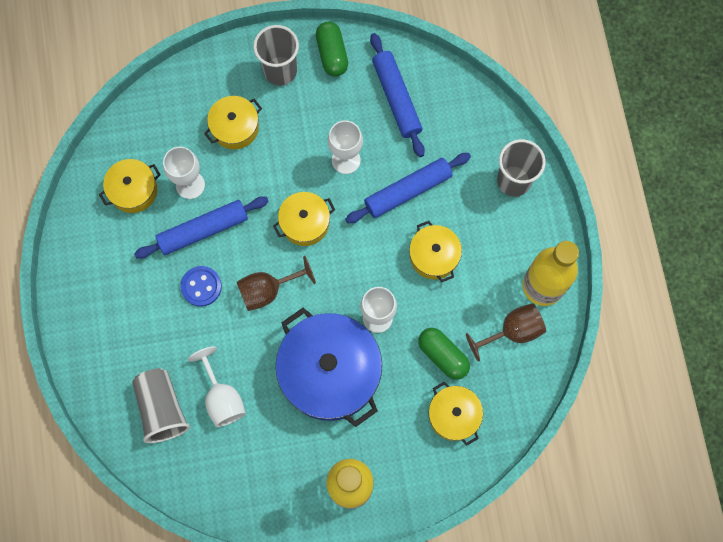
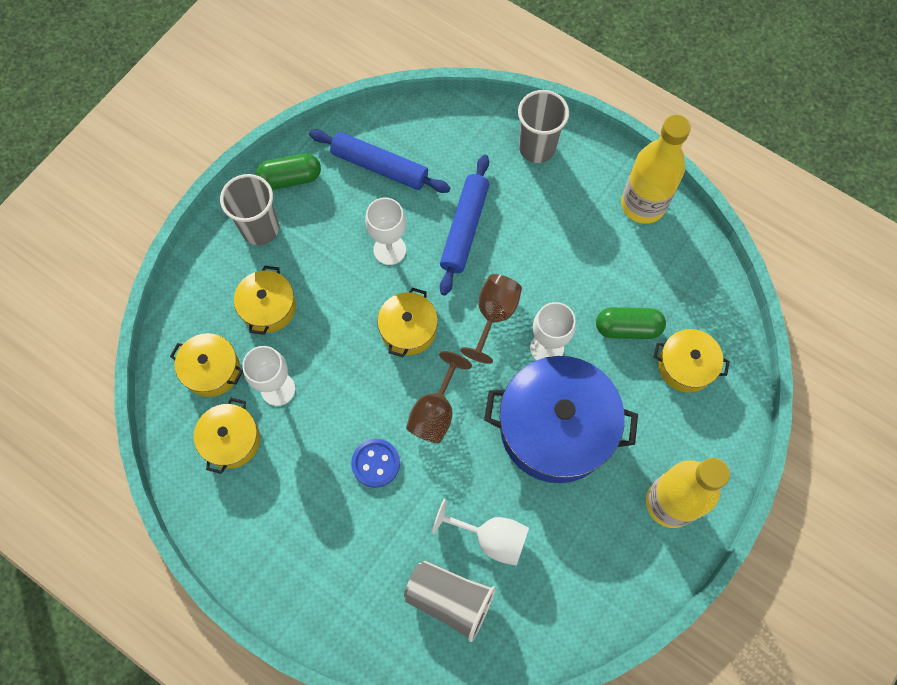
camera: 45 degrees left, 5 degrees down
blue rolling pin [134,196,269,259] -> none
green capsule [316,22,348,76] -> green capsule turned 45 degrees counterclockwise [256,153,321,190]
yellow pot [409,221,462,282] -> yellow pot moved to [170,333,243,397]
brown goblet [466,303,546,362] -> brown goblet moved to [460,274,522,364]

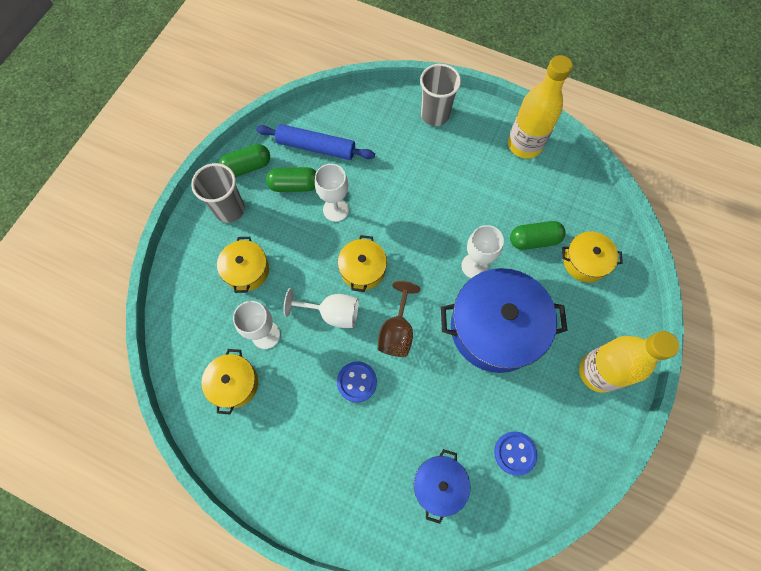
camera: 10 degrees left, 0 degrees up
yellow pot [170,333,243,397] -> none
grey cup [404,561,496,642] -> blue pot [414,449,471,524]
white goblet [432,499,529,566] -> white goblet moved to [284,288,359,328]
blue rolling pin [440,155,489,296] -> none
brown goblet [460,274,522,364] -> none
none -> green capsule [266,167,316,192]
none -> blue button [494,432,538,476]

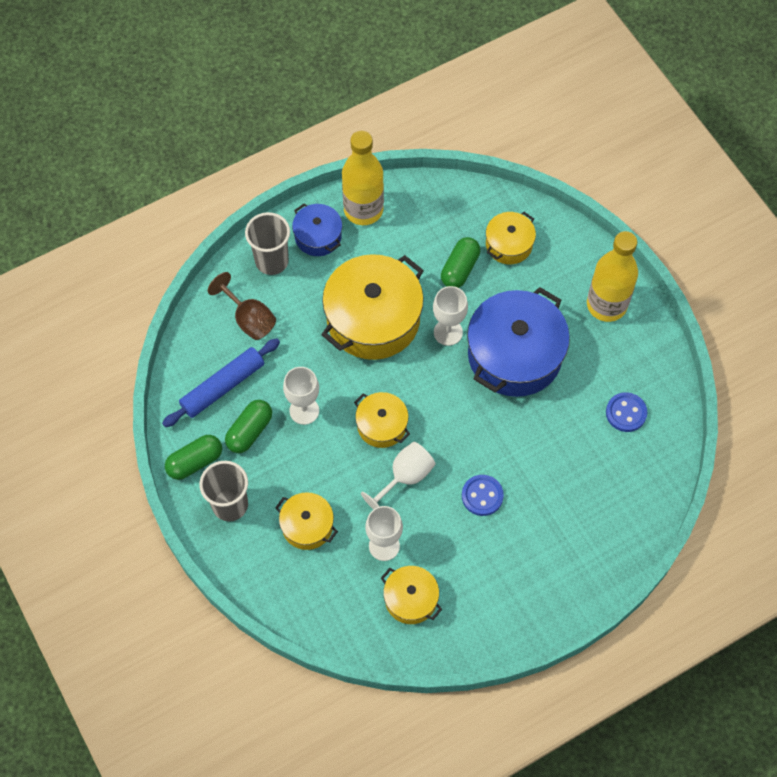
camera: 55 degrees left, 5 degrees down
green capsule [219,144,270,177] -> green capsule turned 45 degrees clockwise [165,435,222,480]
brown goblet [377,281,420,357] -> brown goblet moved to [208,272,276,340]
blue pot [414,449,471,524] -> blue pot moved to [292,203,342,256]
none -> yellow pot [321,254,424,360]

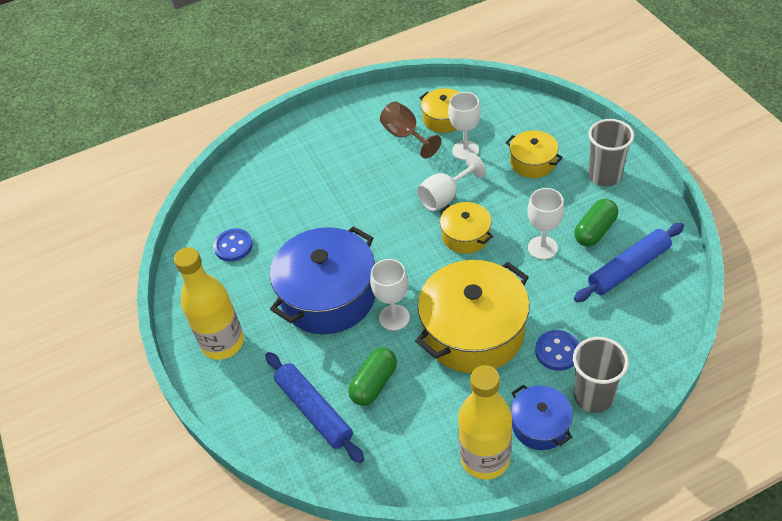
camera: 170 degrees left, 15 degrees down
green capsule [165,435,222,480] -> none
brown goblet [208,272,276,340] -> brown goblet moved to [380,101,441,159]
blue button [462,475,504,516] -> blue button moved to [535,330,579,371]
yellow pot [486,212,536,264] -> blue rolling pin [265,352,364,463]

